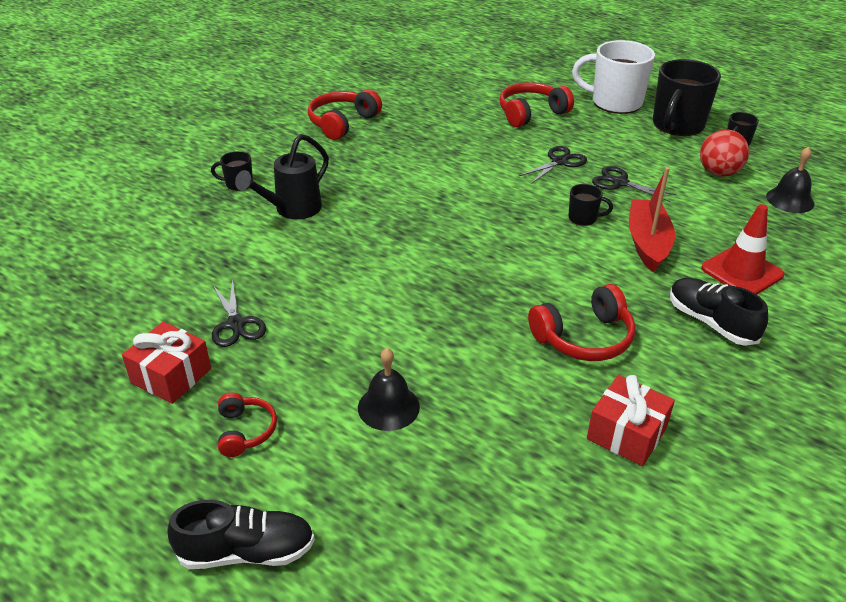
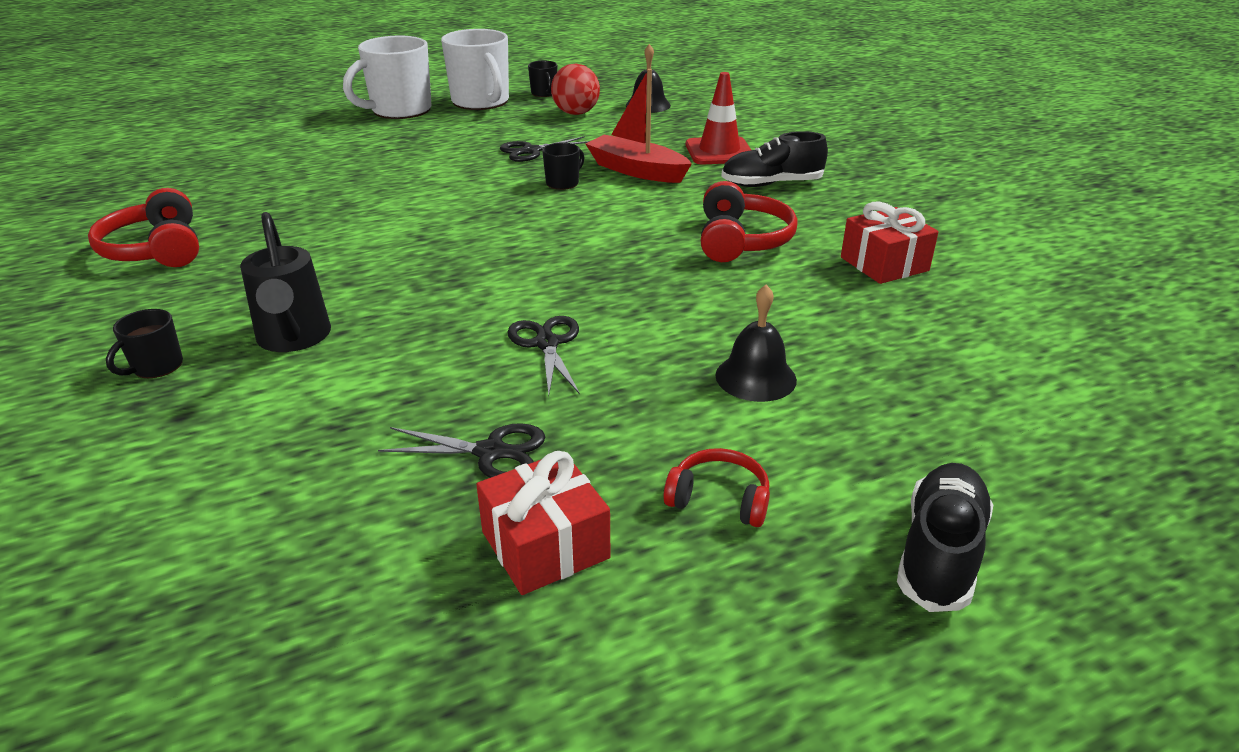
camera: 60 degrees left, 5 degrees down
red headphones [500,82,574,127] -> none
black scissors [518,146,587,184] -> black scissors moved to [508,316,580,396]
black mug [653,59,721,136] -> white mug [441,29,509,110]

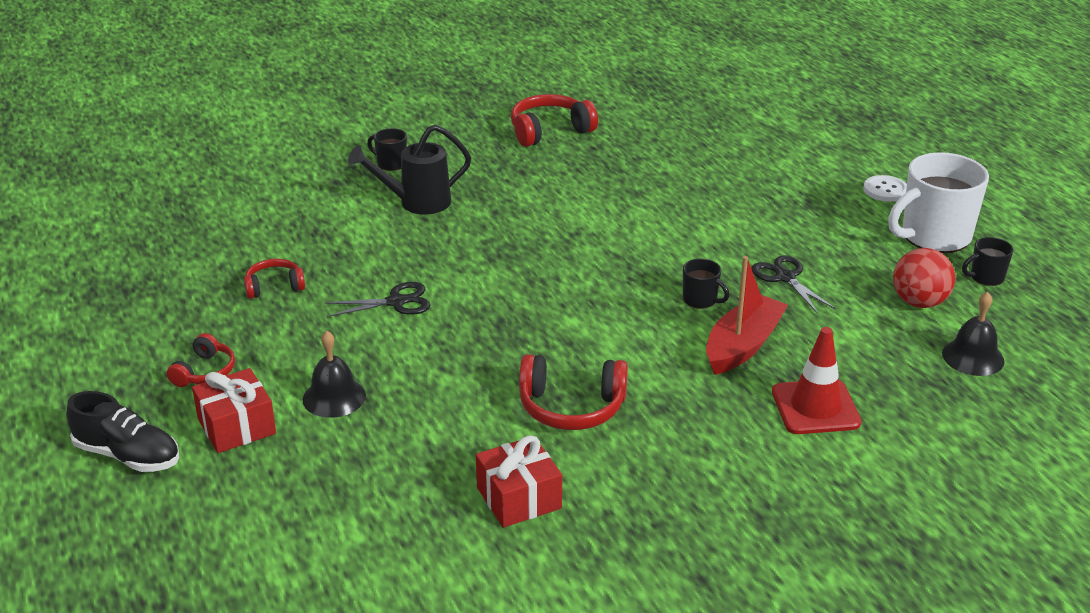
camera: 90 degrees right, 0 degrees up
white mug [343,36,431,119] -> white button [863,175,907,202]
black scissors [378,423,545,478] -> red headphones [244,259,305,299]
red gift [476,451,610,595] -> red gift moved to [192,368,276,453]
black shoe [721,131,828,187] -> none

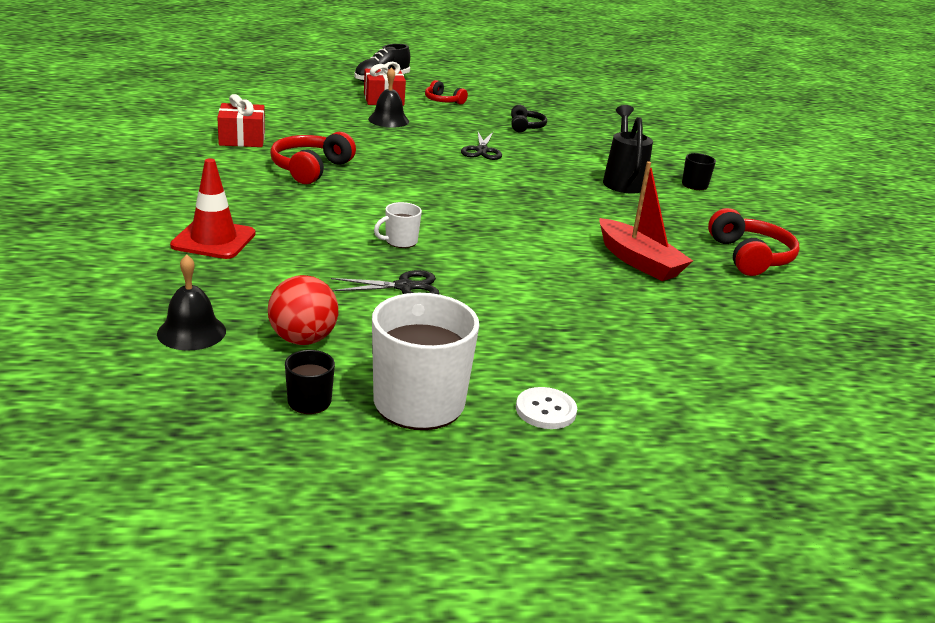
camera: 105 degrees right, 5 degrees down
red headphones [244,259,305,299] -> black headphones [511,105,547,132]
black mug [683,259,729,309] -> white mug [374,202,422,248]
red boat [706,256,788,375] -> red boat moved to [599,161,693,281]

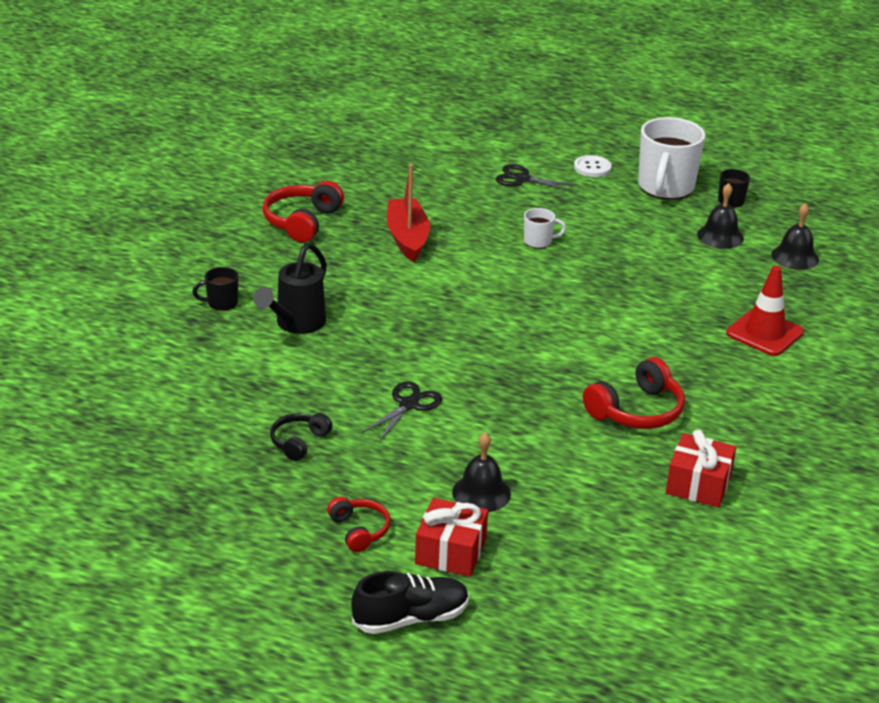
camera: 150 degrees left, 5 degrees up
red ball [268,275,338,345] -> black bell [697,183,744,249]
black scissors [331,270,439,294] -> black scissors moved to [496,164,577,192]
white mug [374,202,422,248] -> white mug moved to [524,208,566,249]

